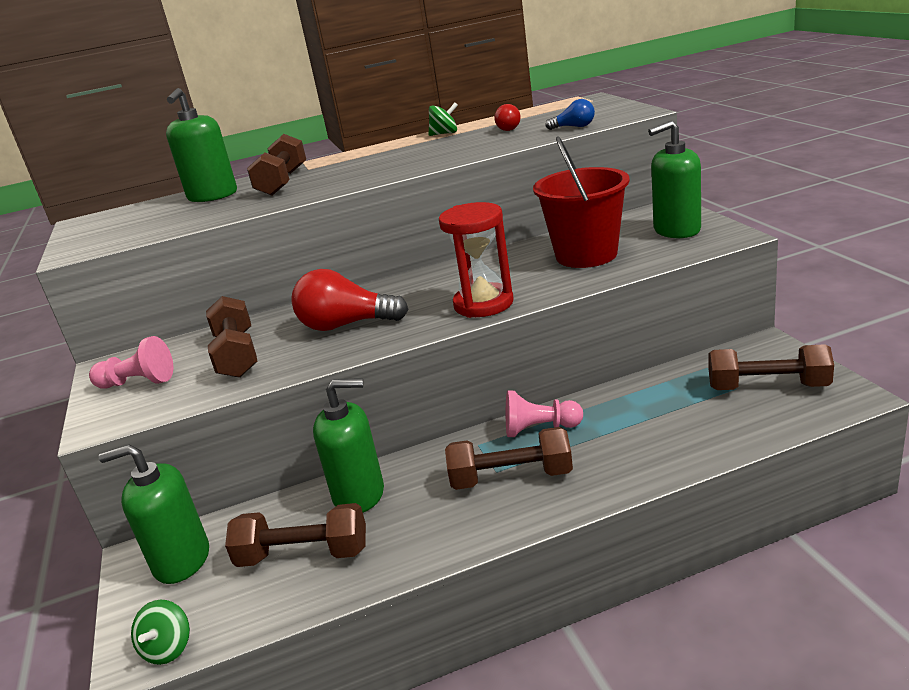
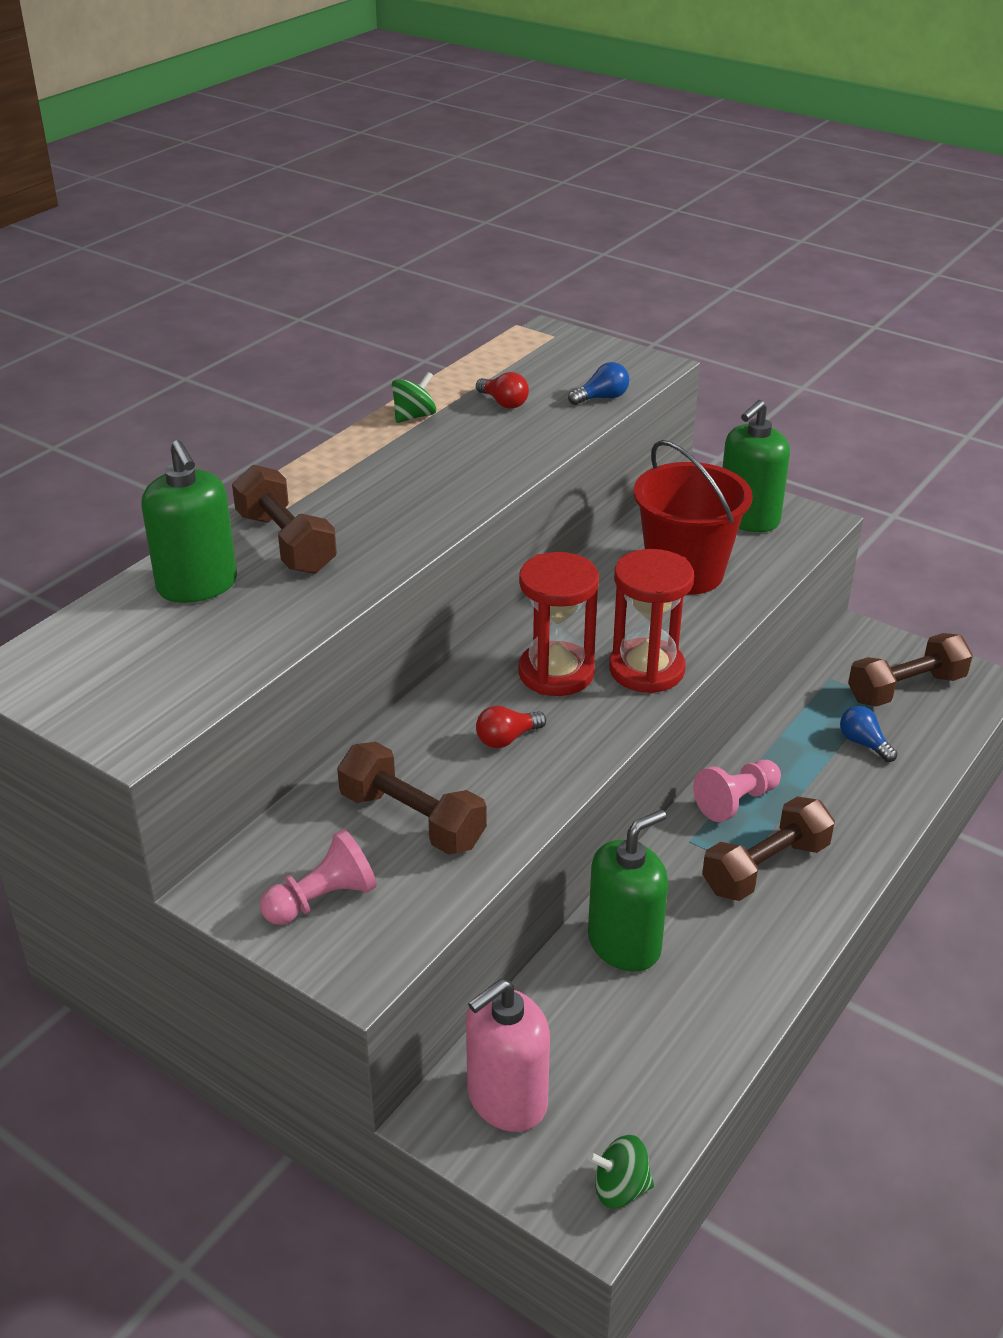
camera: 40 degrees left, 10 degrees up
green soap dispenser [99,444,209,584] -> pink soap dispenser [466,979,550,1132]
green spinning top [131,600,190,665] -> green spinning top turned 120 degrees clockwise [588,1135,654,1208]
brown dumbbell [225,503,366,567] -> none
red light bulb [291,269,408,331] -> red light bulb [476,706,546,748], size x0.52
none -> red hourglass [518,552,599,696]
none -> blue light bulb [840,706,897,762]

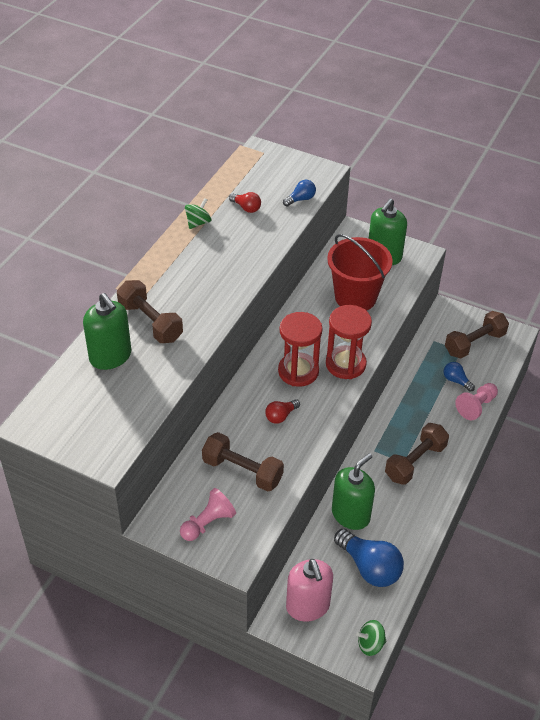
camera: 10 degrees left, 10 degrees up
pink soap dispenser [466,979,550,1132] -> pink soap dispenser turned 60 degrees counterclockwise [286,559,333,622]
pink pawn [693,760,781,822] -> pink pawn moved to [455,383,498,420]
none -> blue light bulb [334,529,404,587]

